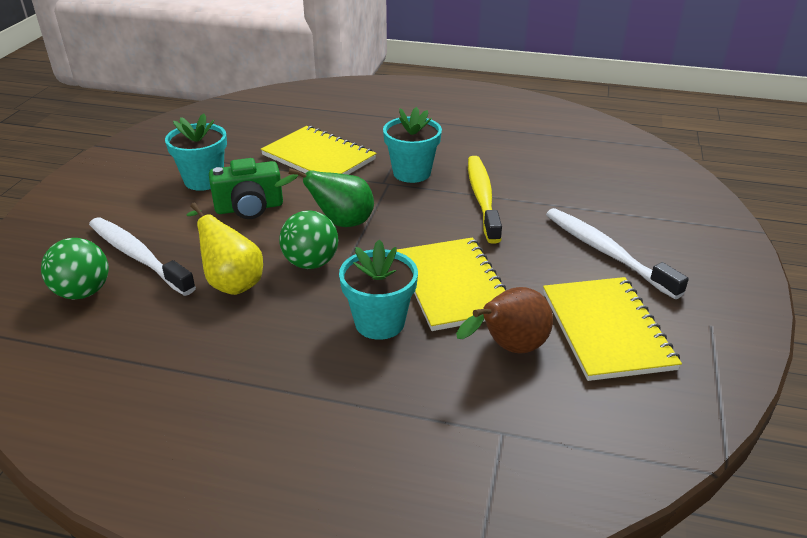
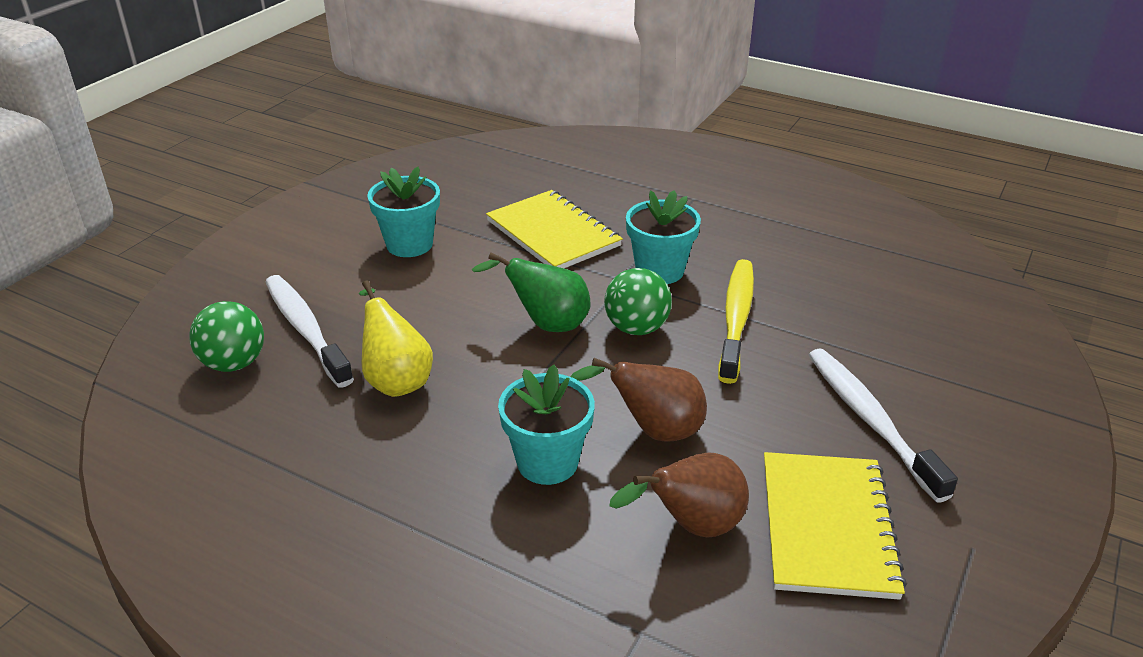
camera: 15 degrees right, 0 degrees up
green camera [209,158,283,219] -> none
green ball [279,211,339,269] -> green ball moved to [604,268,672,335]
yellow notebook [396,237,506,331] -> brown pear [570,358,707,442]

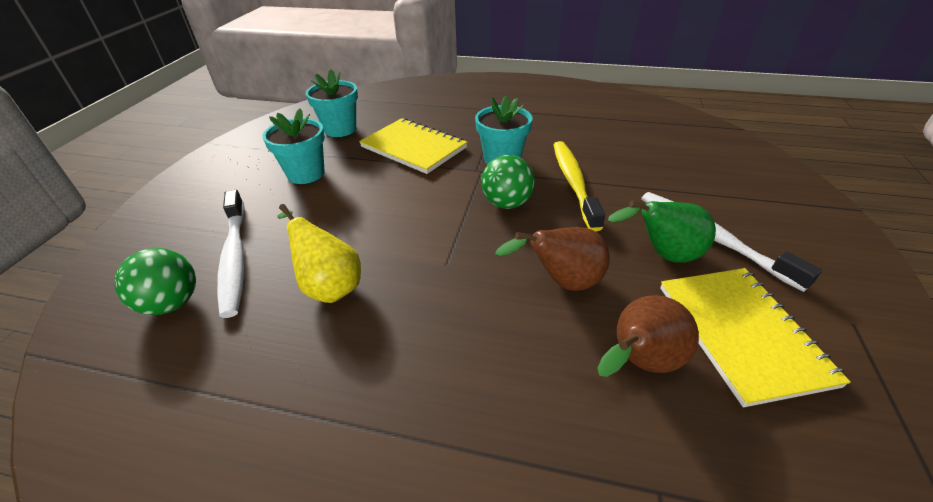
camera: 15 degrees left, 5 degrees up
white toothbrush [266,275,354,387] -> white toothbrush turned 150 degrees counterclockwise [217,190,245,318]
green pear [472,252,590,332] -> green pear moved to [608,200,716,263]
turquoise flower pot [498,365,595,485] -> turquoise flower pot moved to [306,69,358,137]

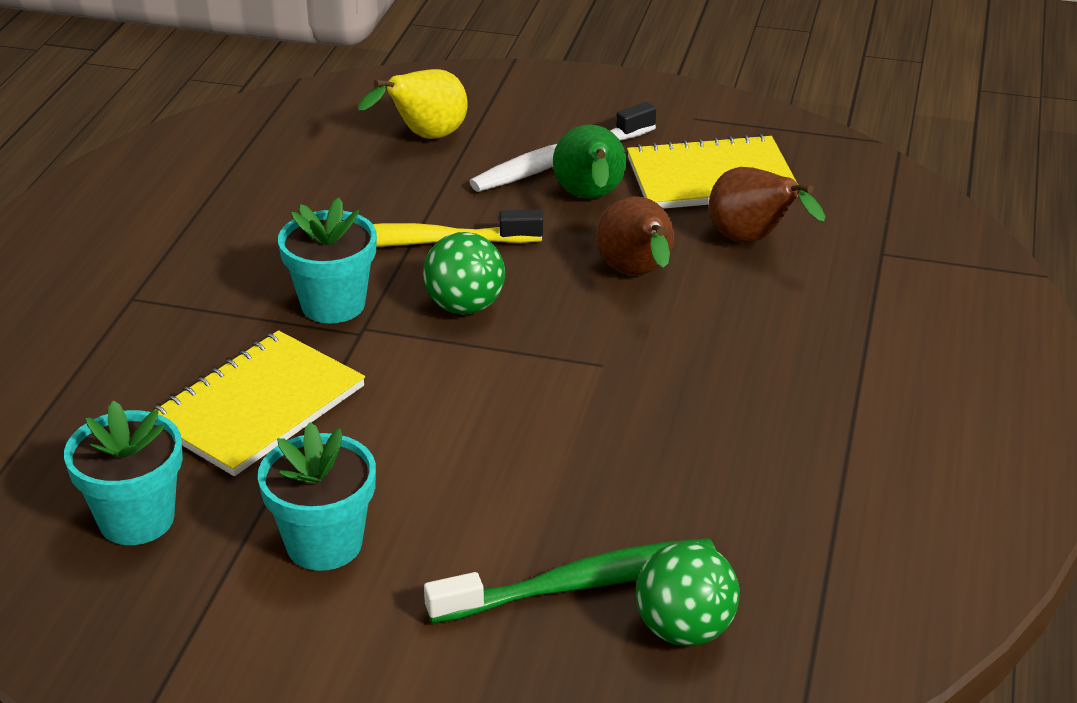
camera: 90 degrees left, 5 degrees down
white toothbrush [217,190,245,318] -> green toothbrush [424,538,716,623]
yellow pear [277,204,361,303] -> yellow pear moved to [358,69,468,139]

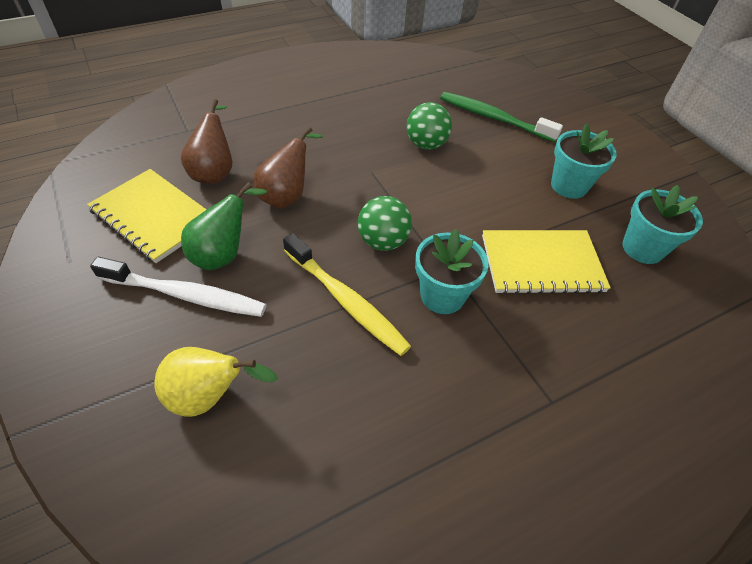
camera: 135 degrees left, 15 degrees up
green ball [636,542,740,646] -> green ball moved to [407,102,452,150]

